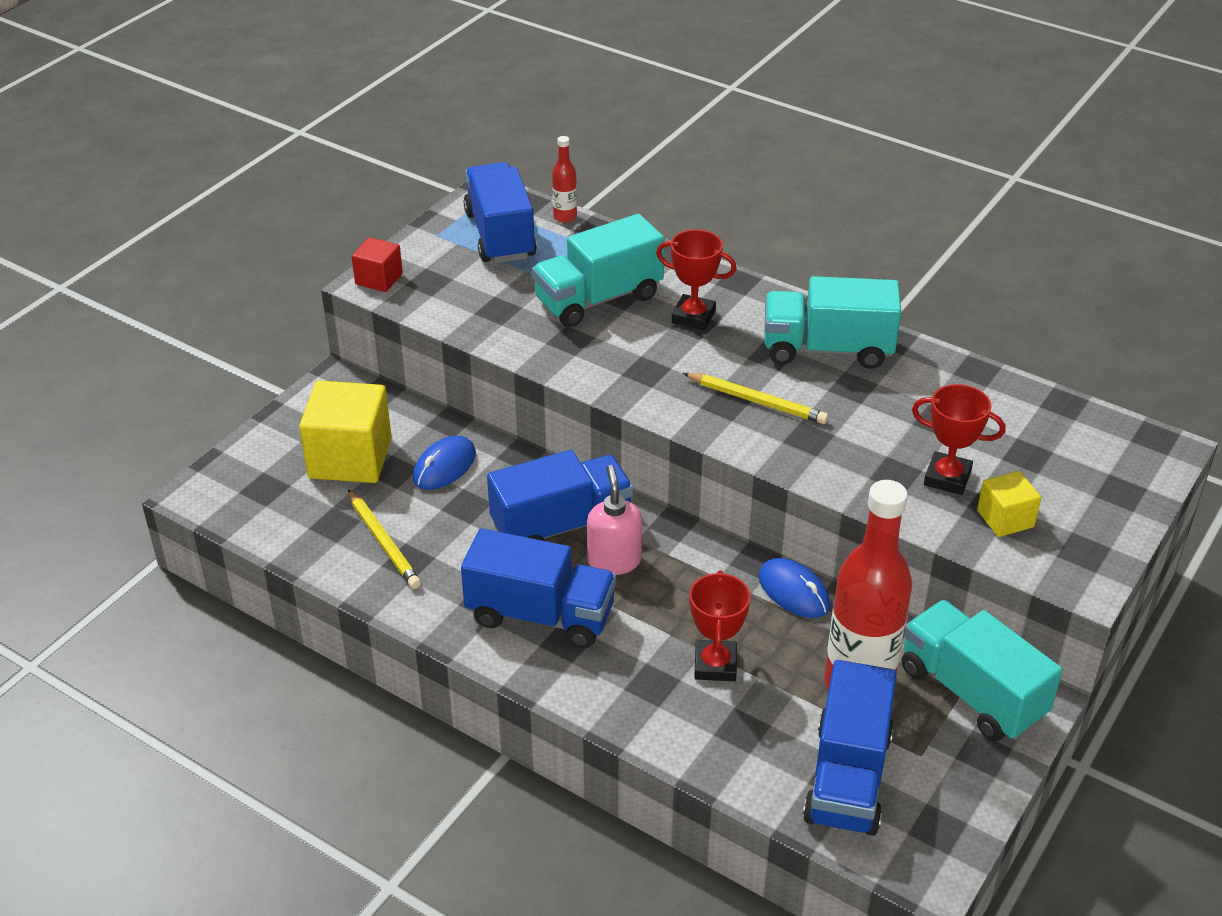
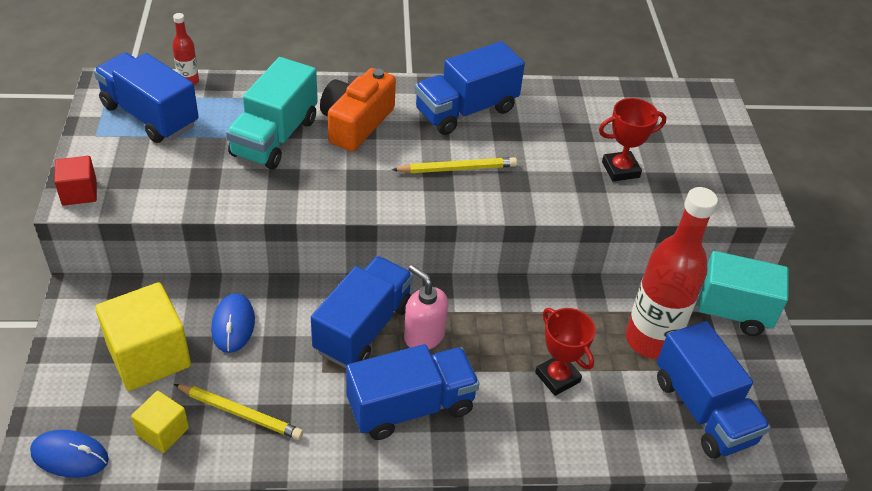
camera: 40 degrees left, 5 degrees up
red trophy [656,230,736,330] -> orange camera [320,68,396,152]
blue mouse [759,558,830,618] -> blue mouse moved to [30,430,109,478]
turquoise truck [764,276,901,369] -> blue truck [415,41,525,135]
yellow cube [977,471,1041,537] -> yellow cube moved to [131,391,189,453]

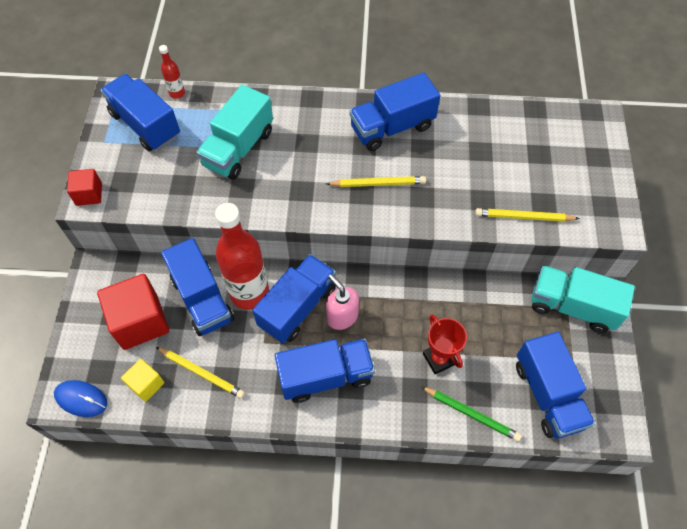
camera: 10 degrees right, 15 degrees up
yellow cube [95,282,191,391] -> red cube [97,274,169,350]
blue mouse [211,293,255,353] -> blue truck [161,238,234,336]
orange camera [320,68,396,152] -> none
red trophy [599,98,666,181] -> none
red bottle [626,187,718,359] -> red bottle moved to [215,203,269,310]
none -> green pencil [421,386,522,442]
none -> yellow pencil [475,208,580,222]

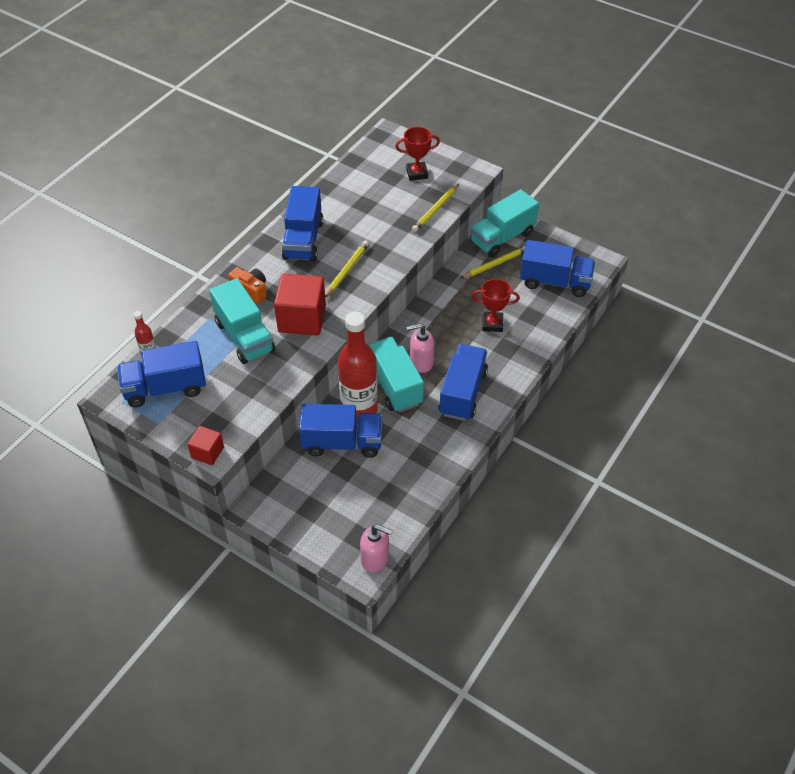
camera: 60 degrees left, 10 degrees down
blue mouse [54,380,107,417] -> pink soap dispenser [360,524,393,573]
red cube [97,274,169,350] -> red cube moved to [274,274,326,336]
yellow cube [121,359,165,402] -> none
yellow pencil [156,347,245,398] -> yellow pencil moved to [461,246,525,278]
blue truck [253,254,336,343] -> turquoise truck [368,337,424,413]
green pencil [421,386,522,442] -> none
none -> orange camera [228,267,267,304]
none -> red trophy [395,127,440,181]

